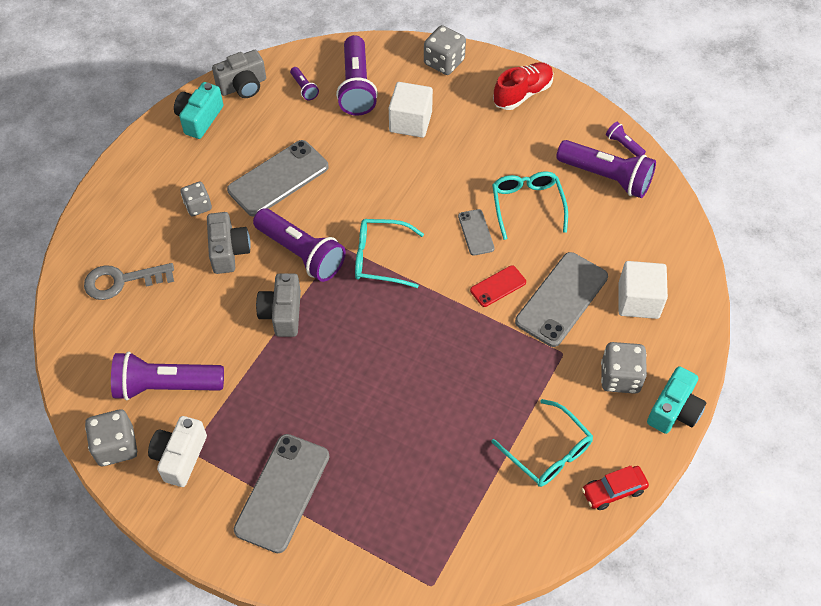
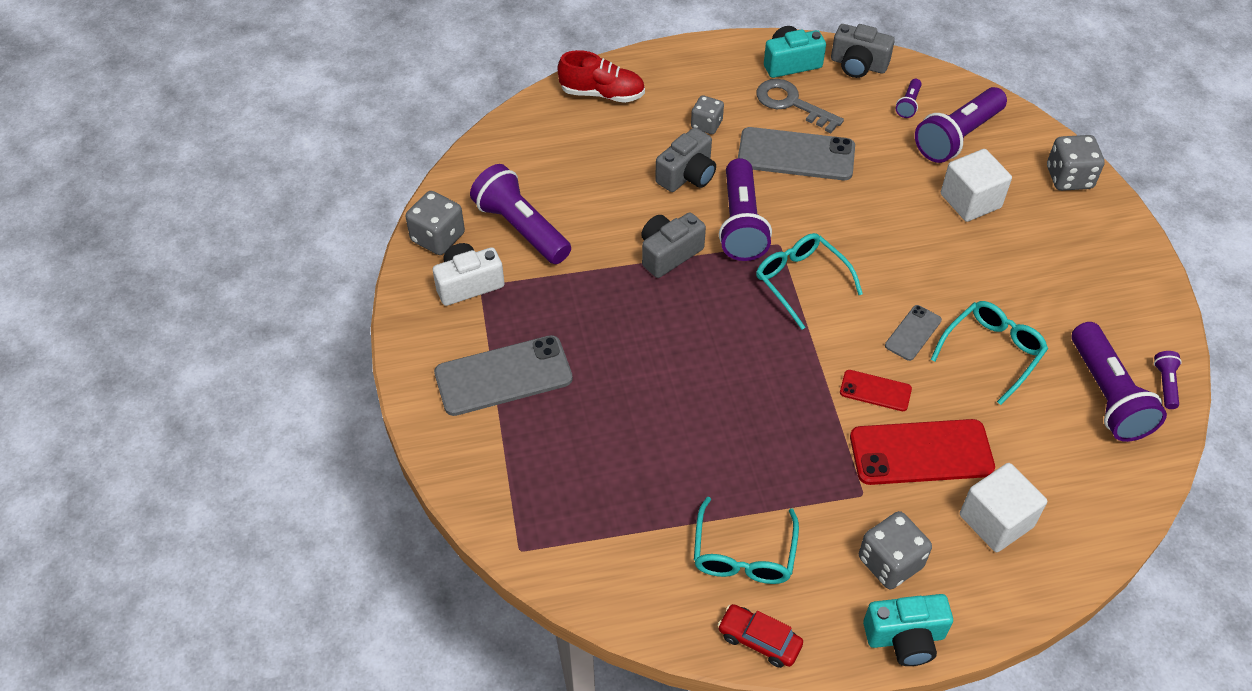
camera: 50 degrees right, 5 degrees down
grey key [84,263,174,300] -> grey key moved to [756,79,844,133]
red shoe [493,62,553,110] -> red shoe moved to [558,50,645,103]
grey phone [515,252,608,347] -> red phone [850,419,995,485]

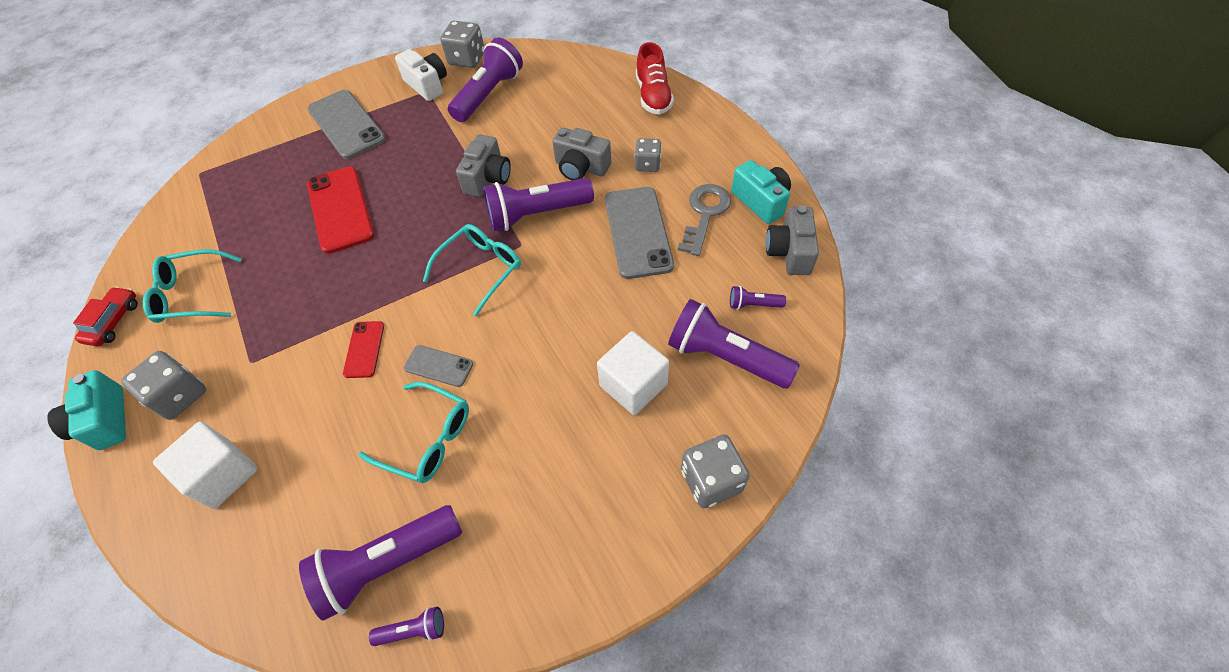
camera: 75 degrees right, 5 degrees up
grey camera [641,212,706,278] -> grey camera turned 75 degrees clockwise [456,134,511,197]
red phone [850,419,995,485] -> red phone moved to [307,167,375,254]

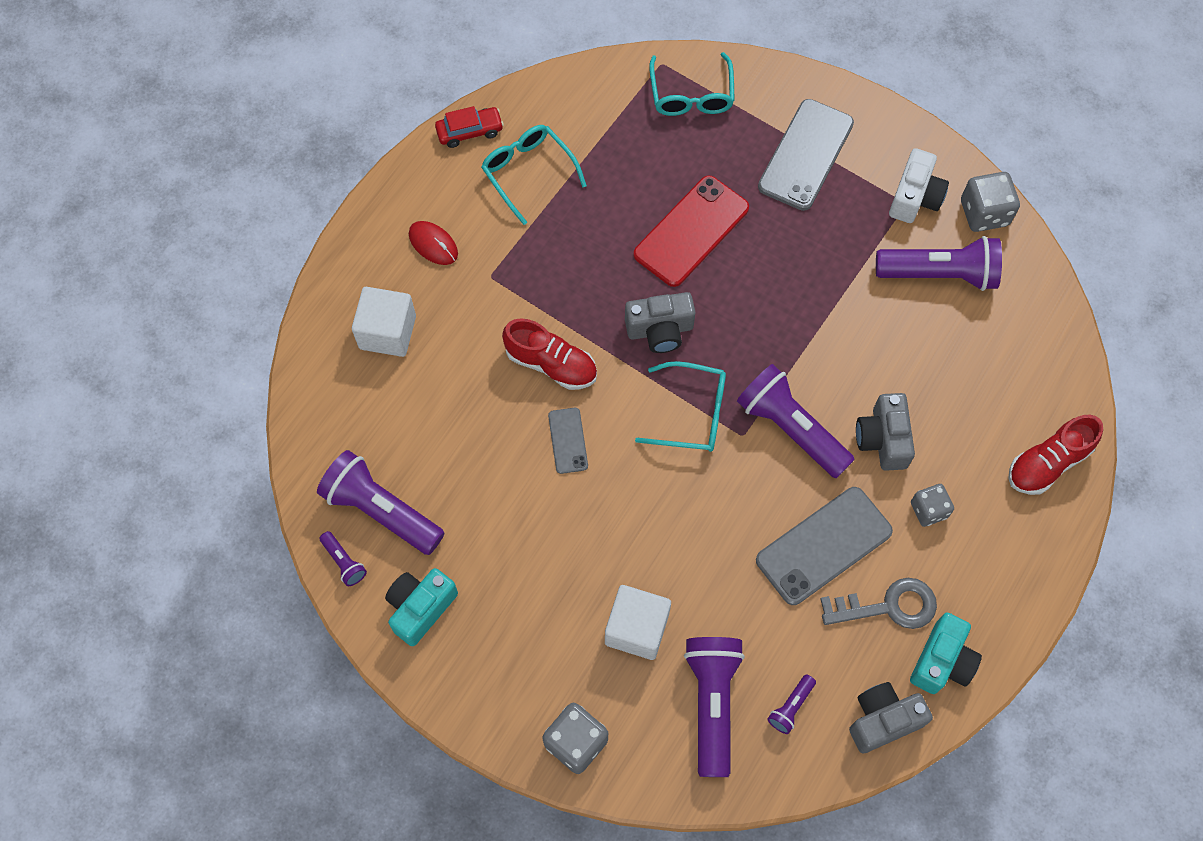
camera: 60 degrees right, 10 degrees up
turquoise camera [47,370,126,450] -> turquoise camera moved to [385,568,458,646]
grey dice [121,351,206,420] -> red mouse [409,221,458,265]
red phone [343,321,384,378] -> red shoe [502,318,597,390]
turquoise glasses [358,382,469,483] -> turquoise glasses moved to [649,52,735,116]
grey camera [456,134,511,197] -> grey camera moved to [625,292,695,353]
purple flashlight [730,286,786,310] -> purple flashlight turned 120 degrees counterclockwise [767,674,816,734]

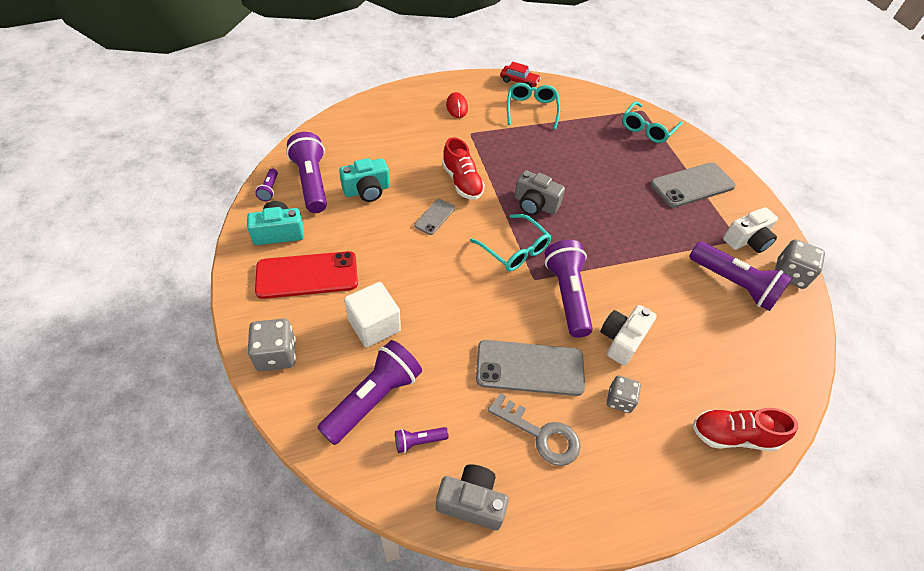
camera: 35 degrees right, 15 degrees down
white cube [352,287,416,357] -> none
red phone [634,176,749,287] -> red phone moved to [255,251,358,299]
grey camera [856,393,915,471] -> white camera [601,305,657,366]
turquoise camera [910,612,982,694] -> turquoise camera moved to [339,158,390,202]

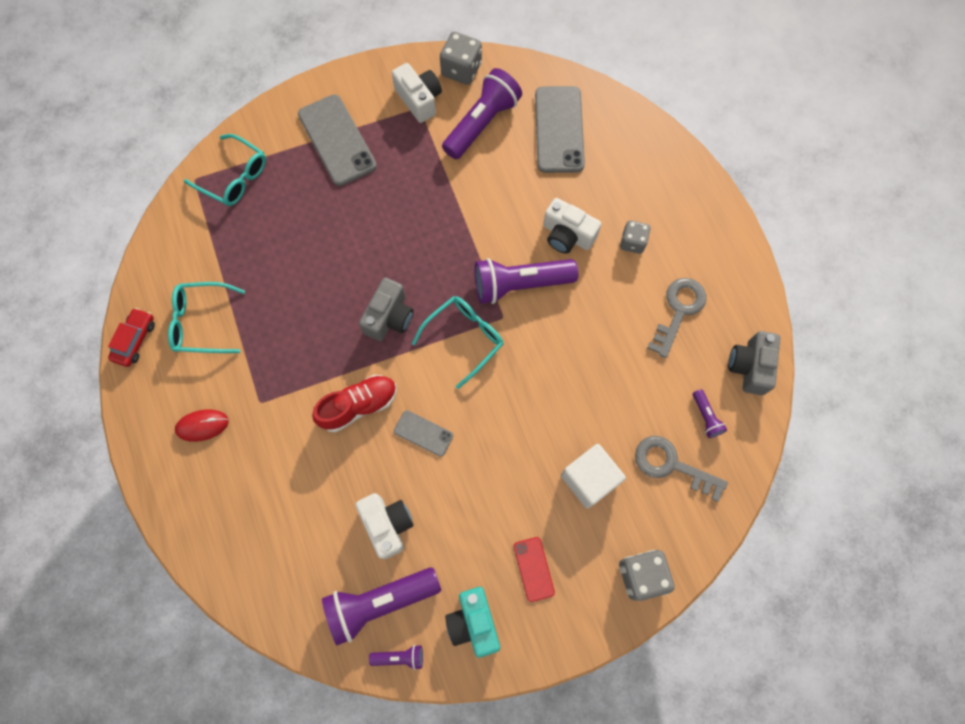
camera: 90 degrees left, 20 degrees up
red phone [255,251,358,299] -> red phone [514,537,555,602], size x0.52
purple flashlight [317,340,422,445] -> grey key [635,436,728,502]
turquoise camera [339,158,390,202] -> white camera [355,493,414,559]
grey phone [476,340,585,396] -> grey phone moved to [535,86,585,173]
red shoe [693,408,798,451] -> none

